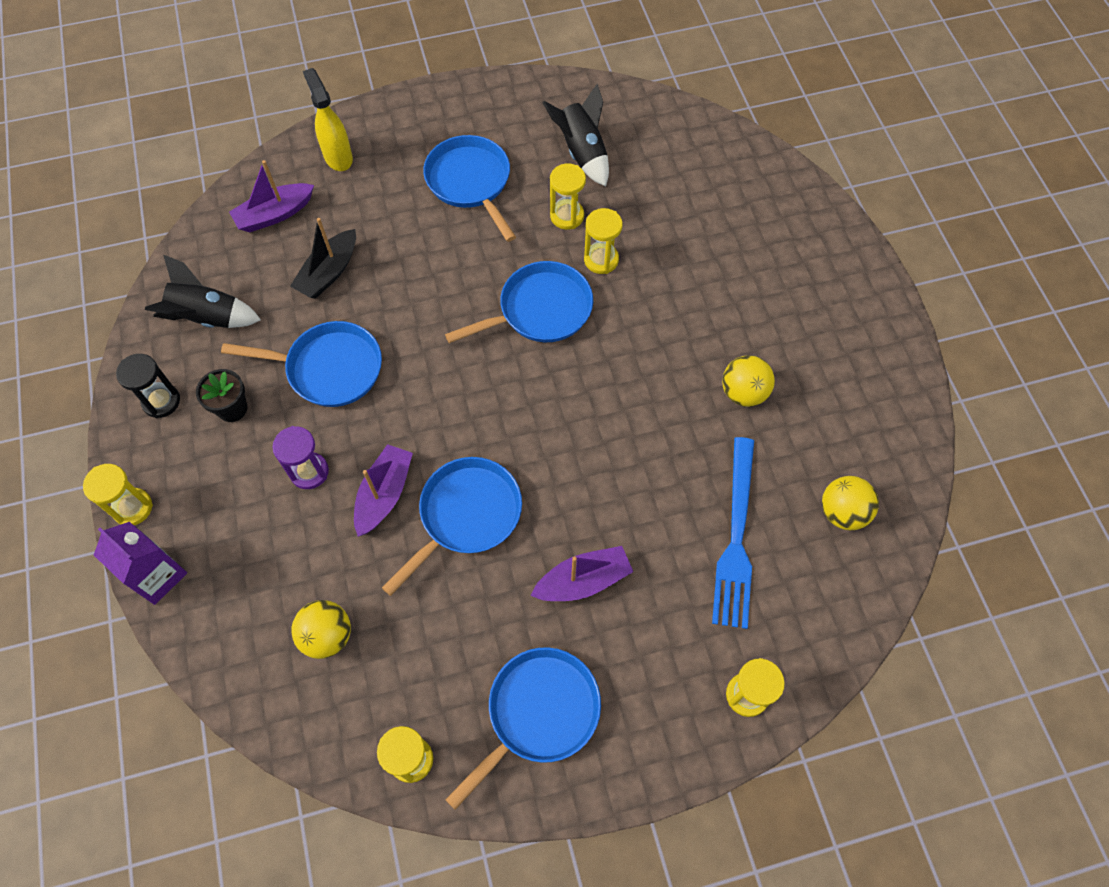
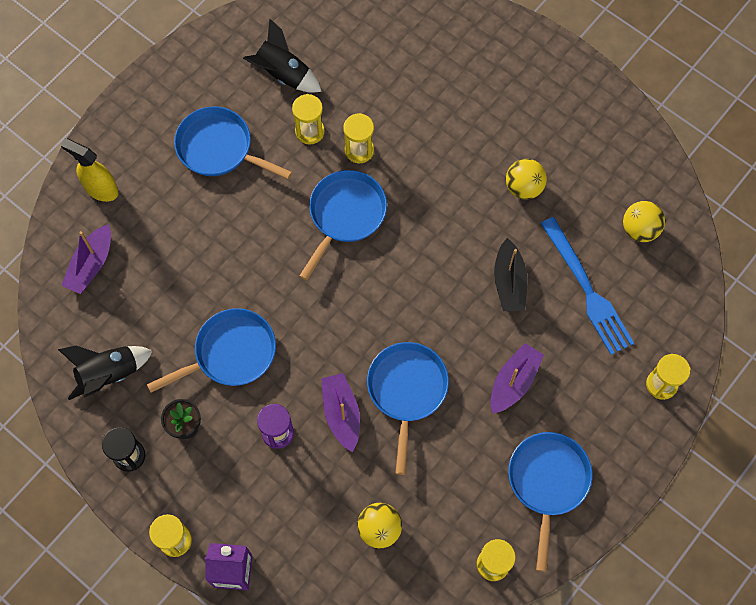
camera: 35 degrees left, 5 degrees up
black boat [290,218,356,299] -> black boat moved to [494,238,528,311]

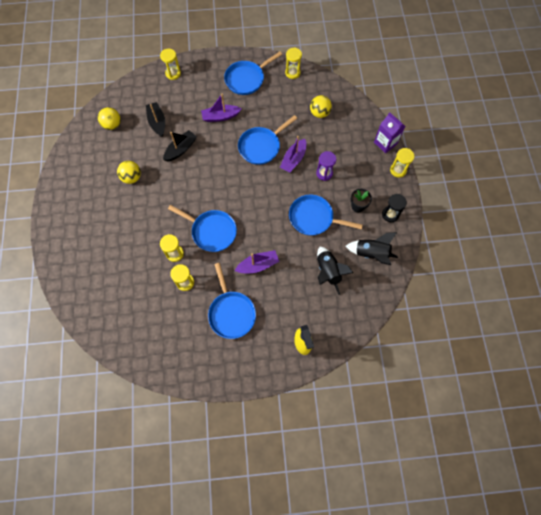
camera: 135 degrees left, 0 degrees up
purple boat [61,224,111,294] -> purple boat moved to [235,250,280,273]
black rocket [243,18,322,93] -> black rocket moved to [317,247,353,295]
blue pan [299,170,387,281] -> blue pan turned 135 degrees counterclockwise [168,205,237,252]
blue fork [540,217,634,355] -> black boat [146,102,165,137]

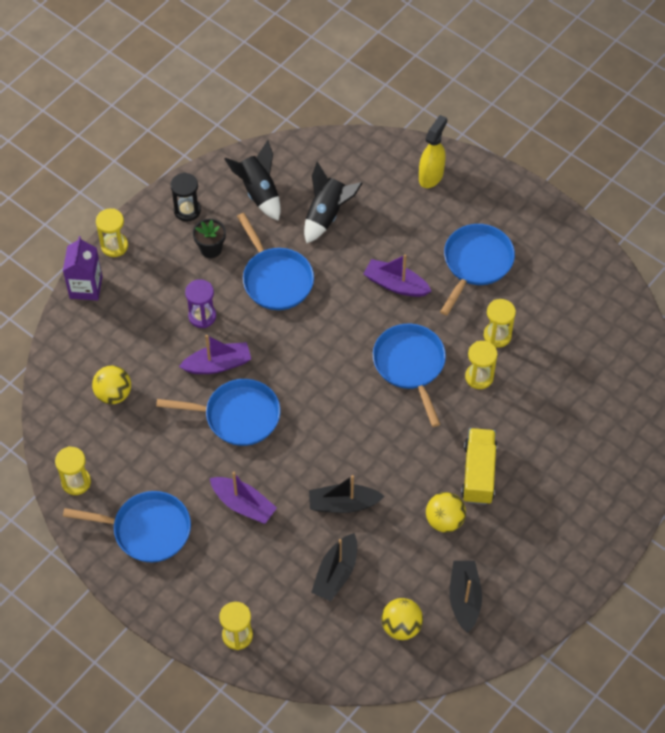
camera: 135 degrees left, 10 degrees down
none -> black boat [450,561,482,633]
none -> yellow truck [461,428,497,505]

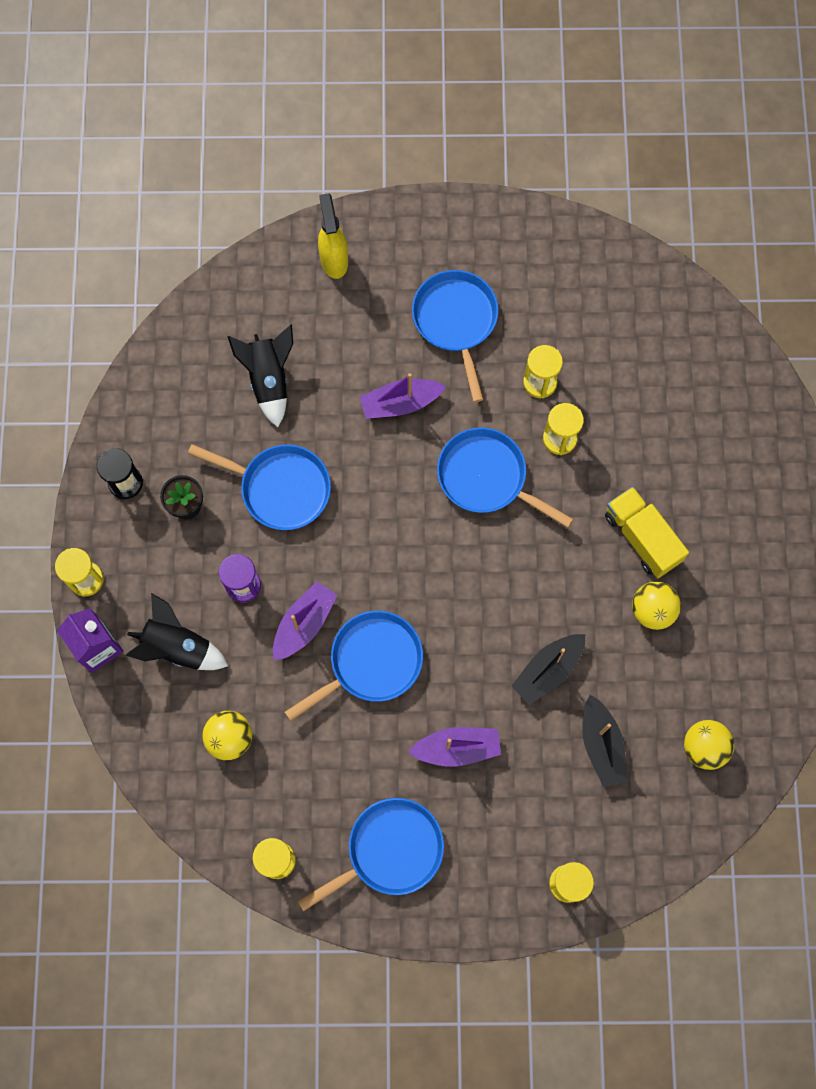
camera: 40 degrees left, 15 degrees up
black rocket [225,140,281,221] -> black rocket moved to [126,593,228,670]
black boat [450,561,482,633] -> none

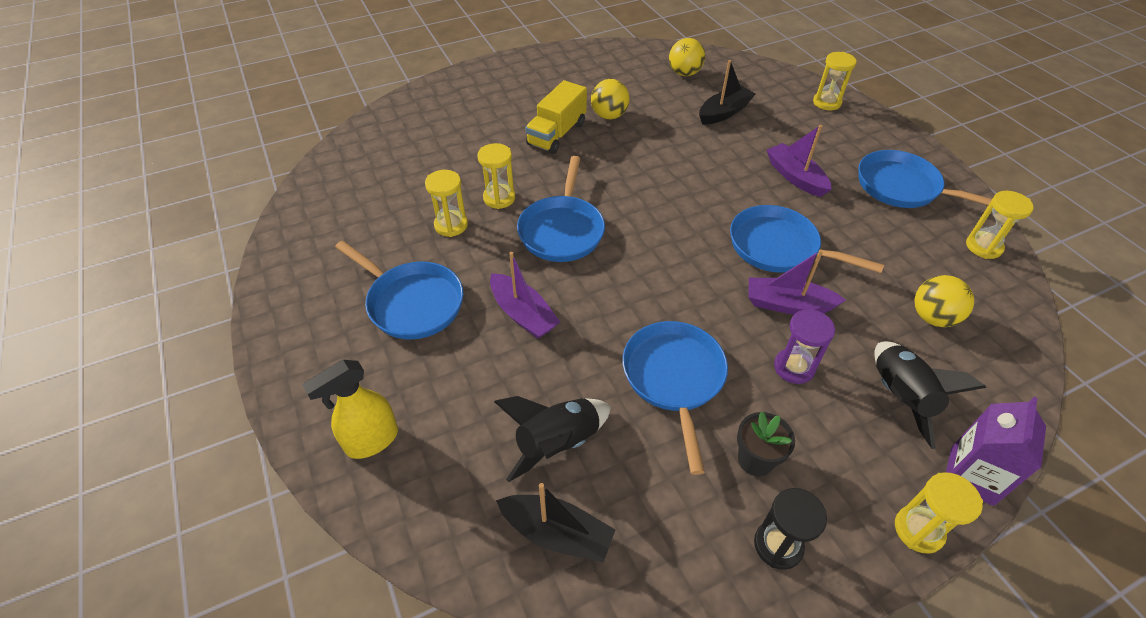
camera: 115 degrees left, 25 degrees down
blue pan [412,270,498,402] -> blue pan turned 105 degrees counterclockwise [335,240,463,340]
black boat [512,634,585,705] -> black boat moved to [496,483,615,563]

